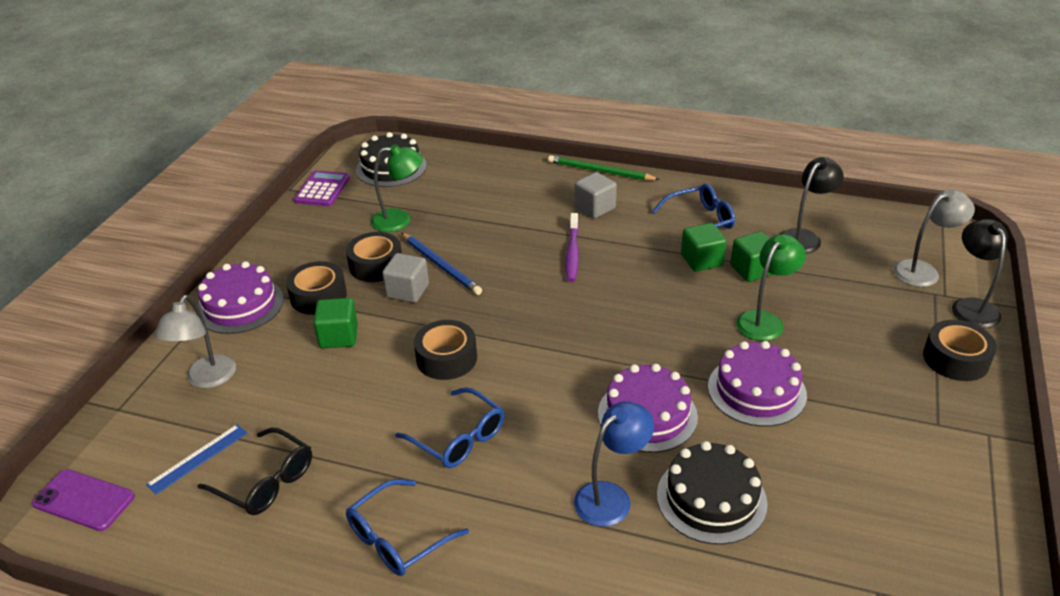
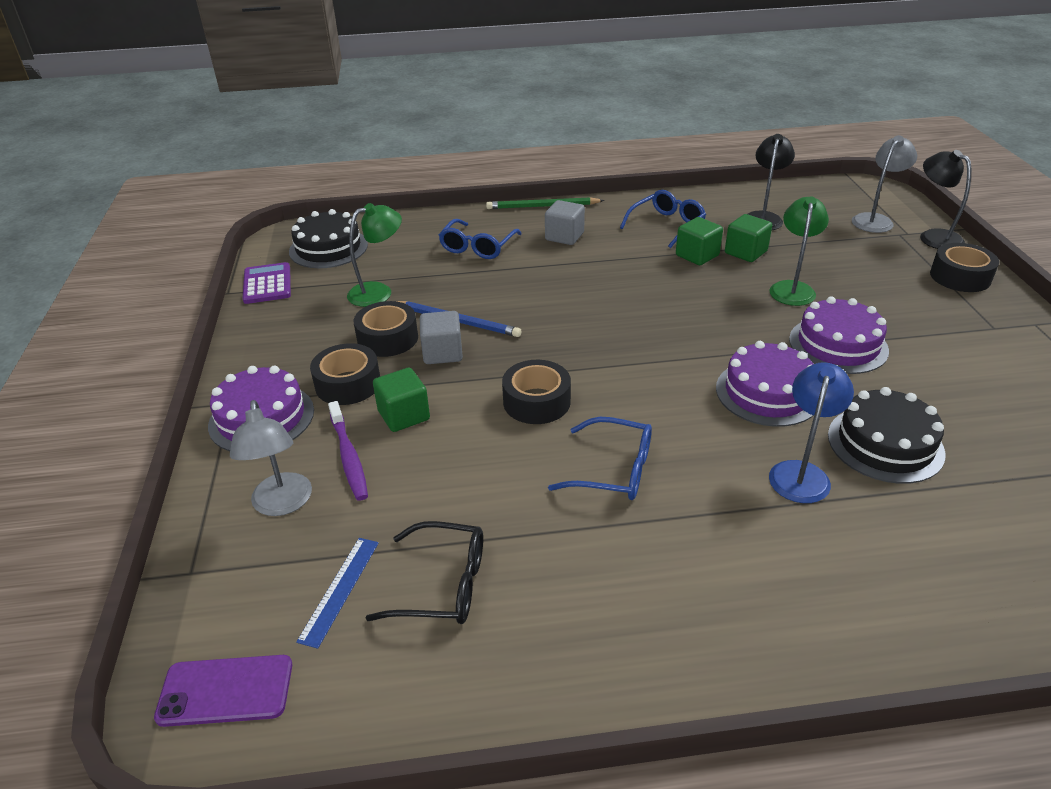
camera: 25 degrees left, 0 degrees up
blue glasses [346,479,469,576] -> blue glasses moved to [439,219,522,259]
purple toothbrush [566,213,579,282] -> purple toothbrush moved to [328,401,368,501]

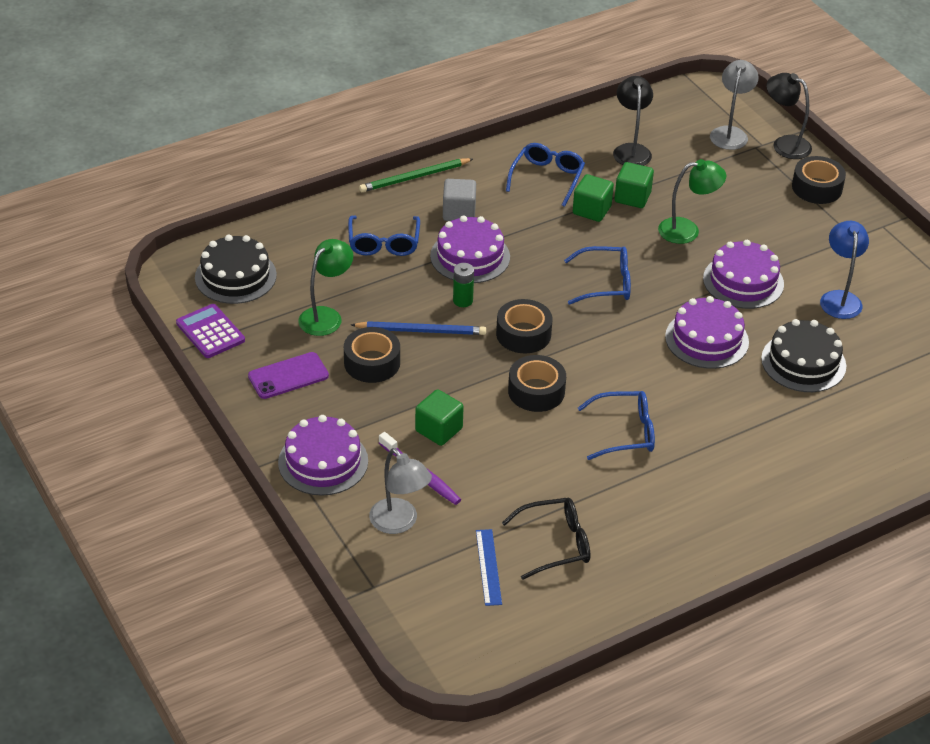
camera: 25 degrees left, 5 degrees up
purple phone [154,655,292,727] -> purple phone moved to [248,352,329,399]
black tape [310,343,380,405] -> black tape moved to [496,299,552,353]
grey cube [420,311,463,364] -> none
green lamp [769,196,829,306] -> green lamp turned 90 degrees clockwise [658,159,726,244]
blue lamp [769,362,854,503] -> blue lamp moved to [820,221,869,319]
none -> purple cake [430,215,510,283]
none -> green battery [453,263,474,307]
none -> blue glasses [564,246,631,305]

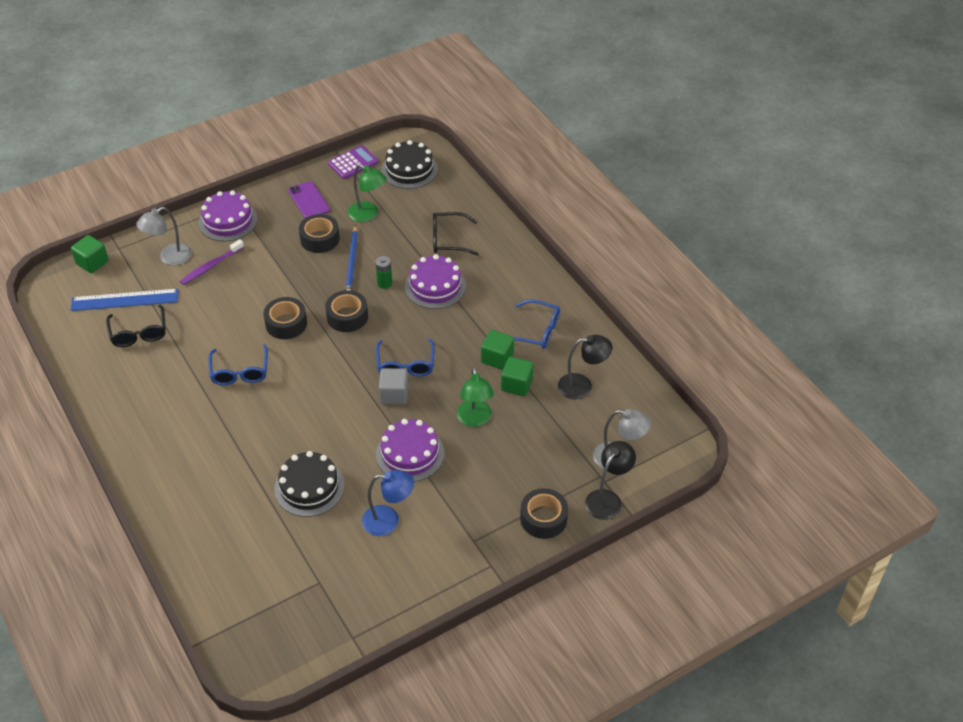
camera: 90 degrees right, 5 degrees up
blue glasses [348,216,420,256] -> black glasses [433,212,479,256]
green pencil [359,158,473,192] -> none
green cube [415,389,464,446] -> green cube moved to [71,235,109,273]
grey cube [443,179,476,221] -> grey cube moved to [379,368,408,404]
blue ruler [476,529,502,606] -> blue ruler [71,289,178,311], size x1.65
purple cake [665,296,749,369] -> none

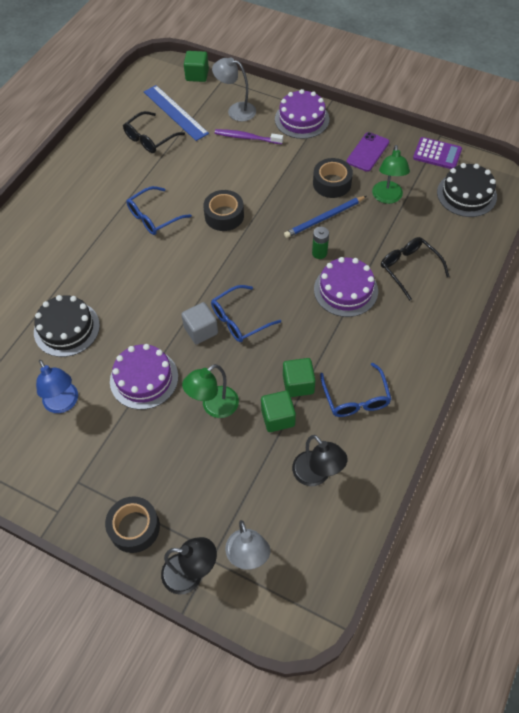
camera: 60 degrees right, 10 degrees up
black tape [325,290,368,332] -> none

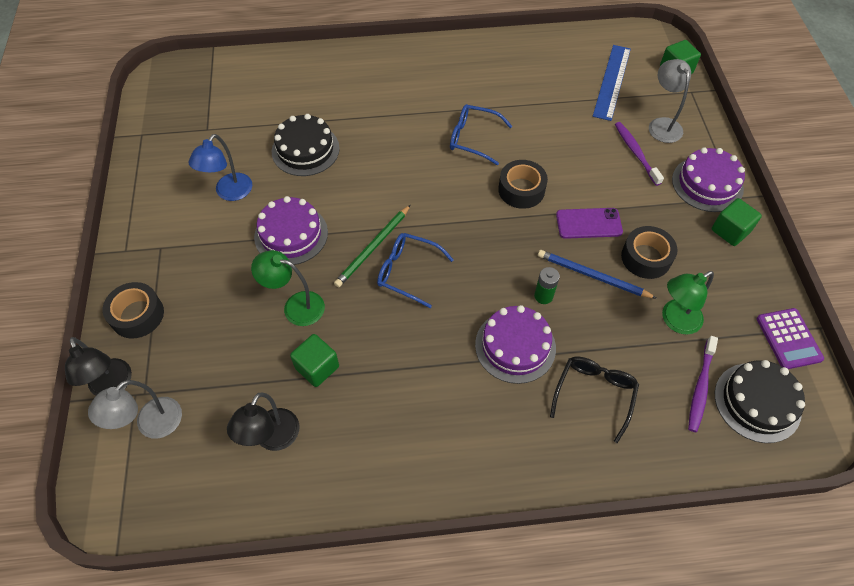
camera: 55 degrees right, 0 degrees up
black glasses [123,111,185,153] -> none
grey cube [181,302,218,344] -> green pencil [334,205,410,287]
green cube [283,358,316,397] -> green cube moved to [712,198,762,246]
blue glasses [320,363,392,417] -> none
purple phone [346,132,389,172] -> purple phone moved to [556,208,623,239]
none -> purple toothbrush [688,336,718,432]

